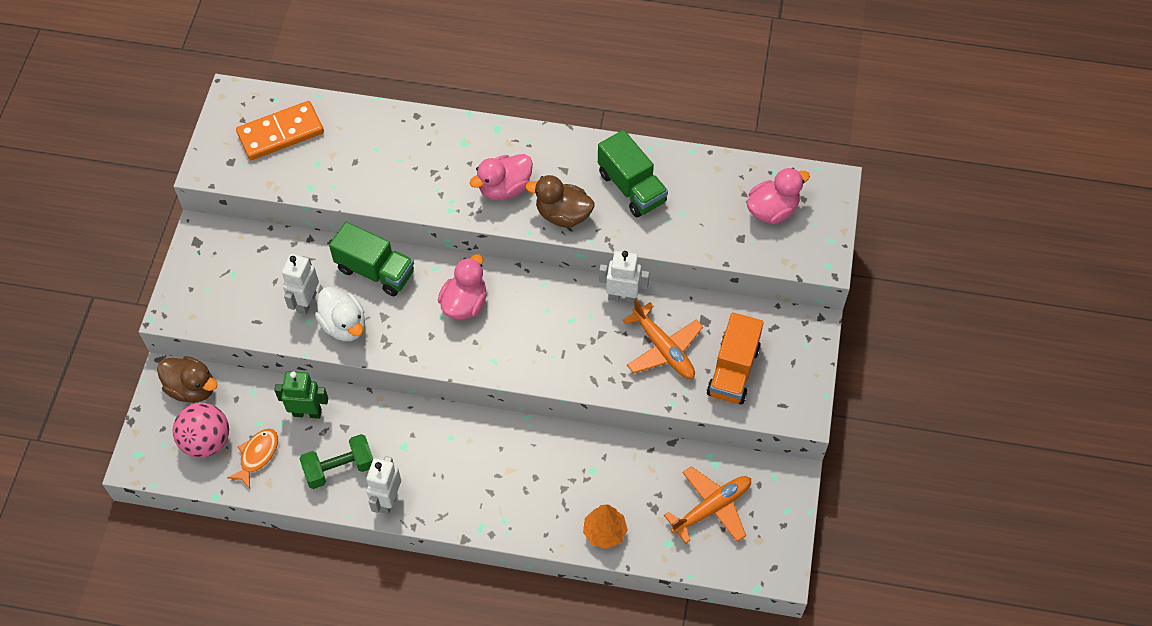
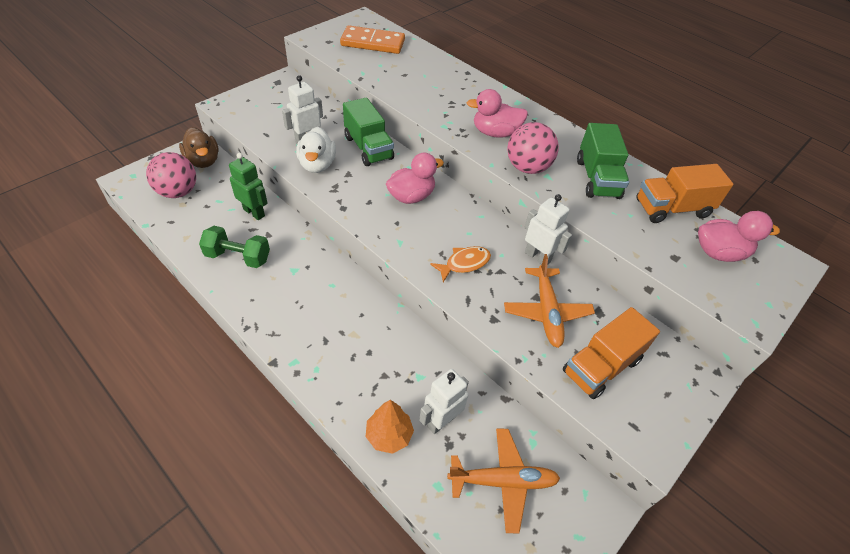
camera: 30 degrees right, 10 degrees down
orange fish [227,429,278,489] -> orange fish moved to [430,246,491,282]
white robot [366,456,401,514] -> white robot moved to [419,369,469,434]
brown duck [526,175,594,228] -> pink ball [507,122,559,174]
none -> orange truck [636,164,734,223]

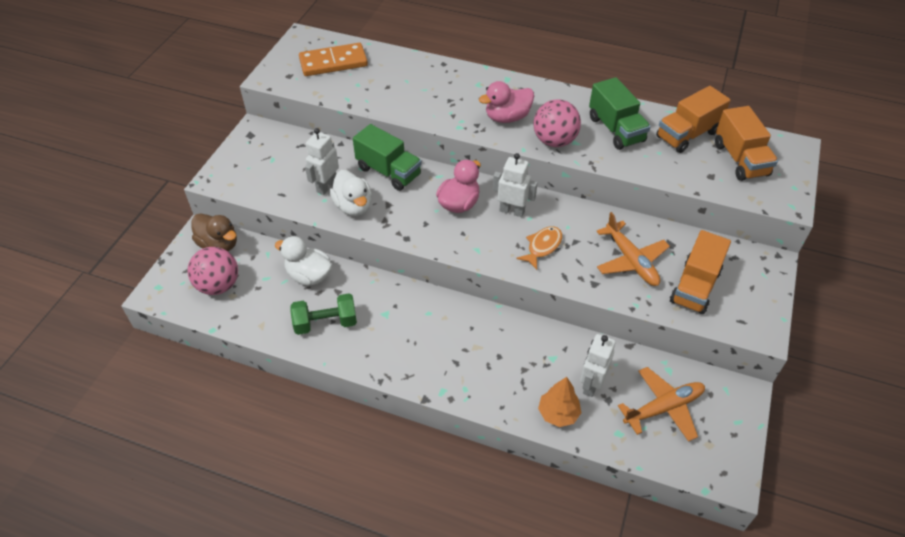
camera: 20 degrees left, 0 degrees up
green robot [229,153,268,220] -> white duck [275,236,332,286]
white robot [524,194,572,265] -> white robot moved to [493,153,537,217]
pink duck [698,211,780,262] -> orange truck [715,106,778,181]

